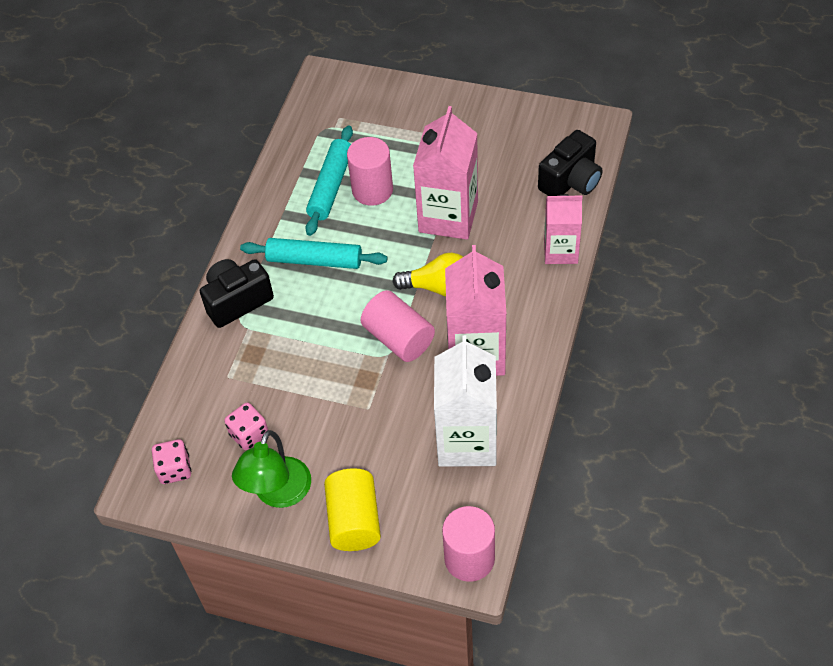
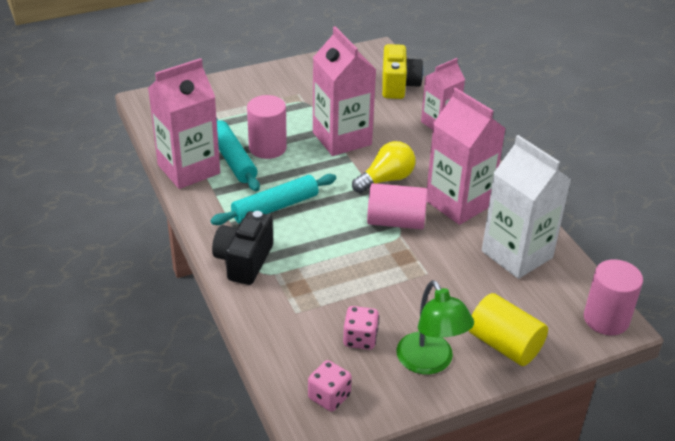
camera: 45 degrees left, 15 degrees down
black camera [538,130,603,196] -> yellow camera [382,44,423,99]
none -> pink carton [148,58,220,189]

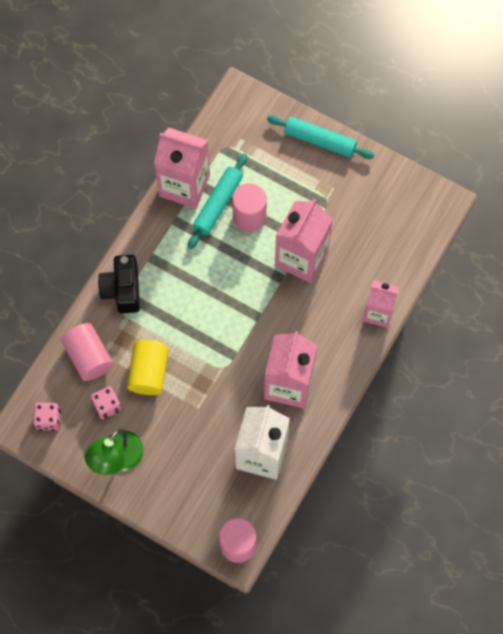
camera: 55 degrees right, 30 degrees up
turquoise rolling pin [211,174,336,225] -> turquoise rolling pin moved to [267,115,374,159]
black camera [212,211,273,285] -> black camera turned 75 degrees counterclockwise [98,255,140,313]
yellow light bulb [352,141,415,193] -> none
pink cylinder [367,183,427,229] -> pink cylinder moved to [61,323,113,381]
yellow camera [382,44,423,99] -> none
yellow cylinder [469,293,548,366] -> yellow cylinder moved to [127,340,168,395]

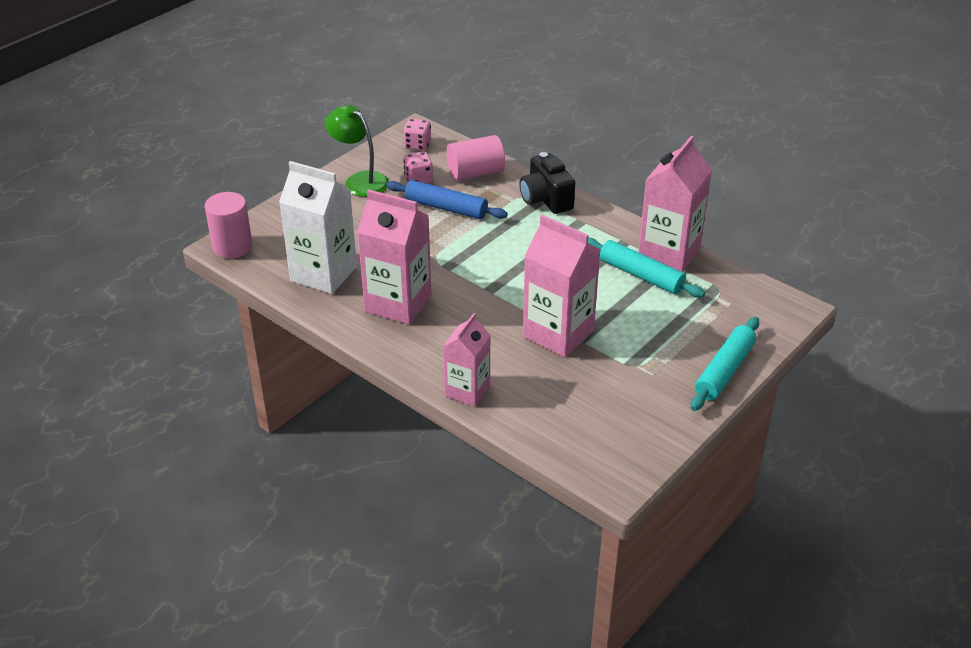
camera: 100 degrees right, 30 degrees down
black camera [98,255,140,313] -> black camera turned 120 degrees counterclockwise [519,152,575,214]
yellow cylinder [127,340,168,395] -> blue rolling pin [386,180,508,219]
pink cylinder [232,183,267,232] -> none

